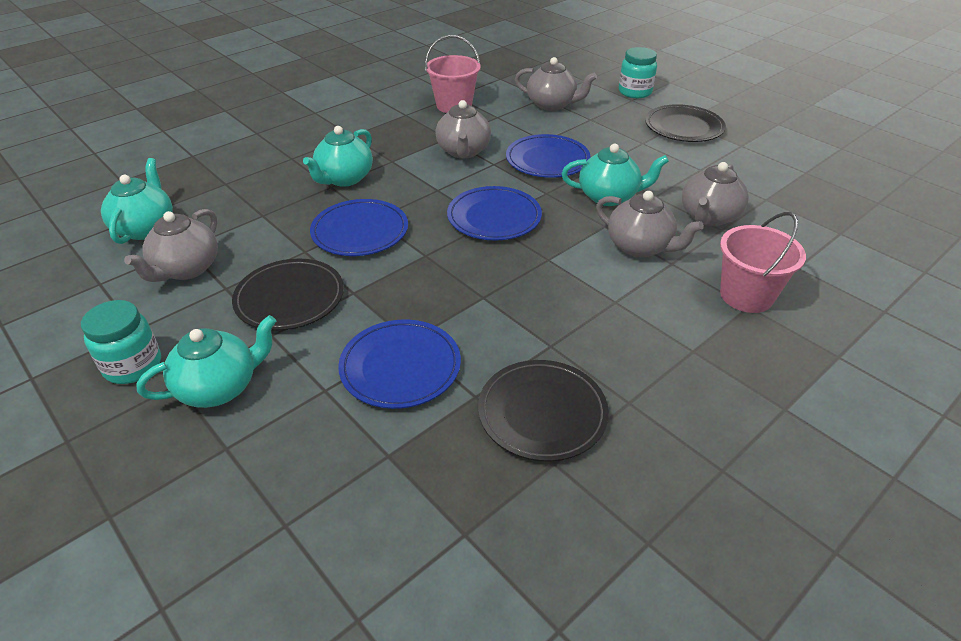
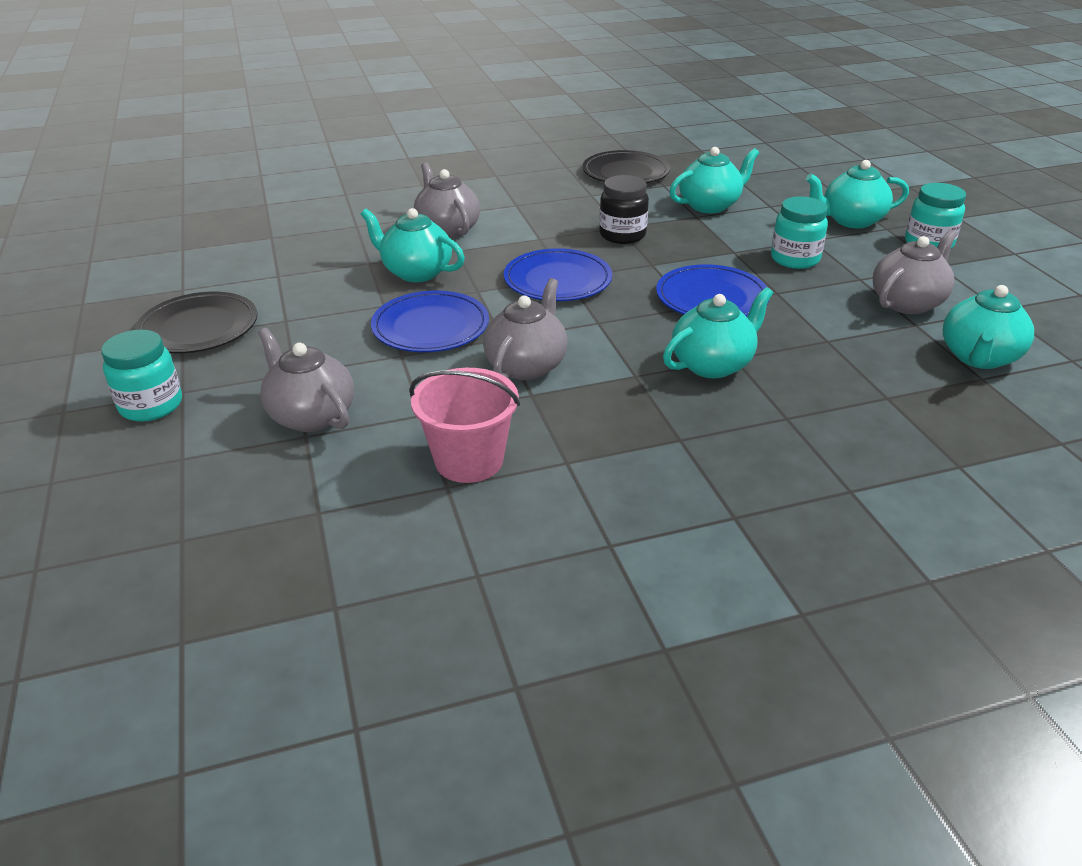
camera: 155 degrees left, 5 degrees down
black plate [232,259,344,331] -> turquoise jar [771,196,828,269]
blue plate [338,319,461,409] -> turquoise teapot [670,147,759,213]
grey teapot [682,162,749,226] -> none
pink bucket [720,212,806,313] -> none
none -> black jar [599,175,649,244]

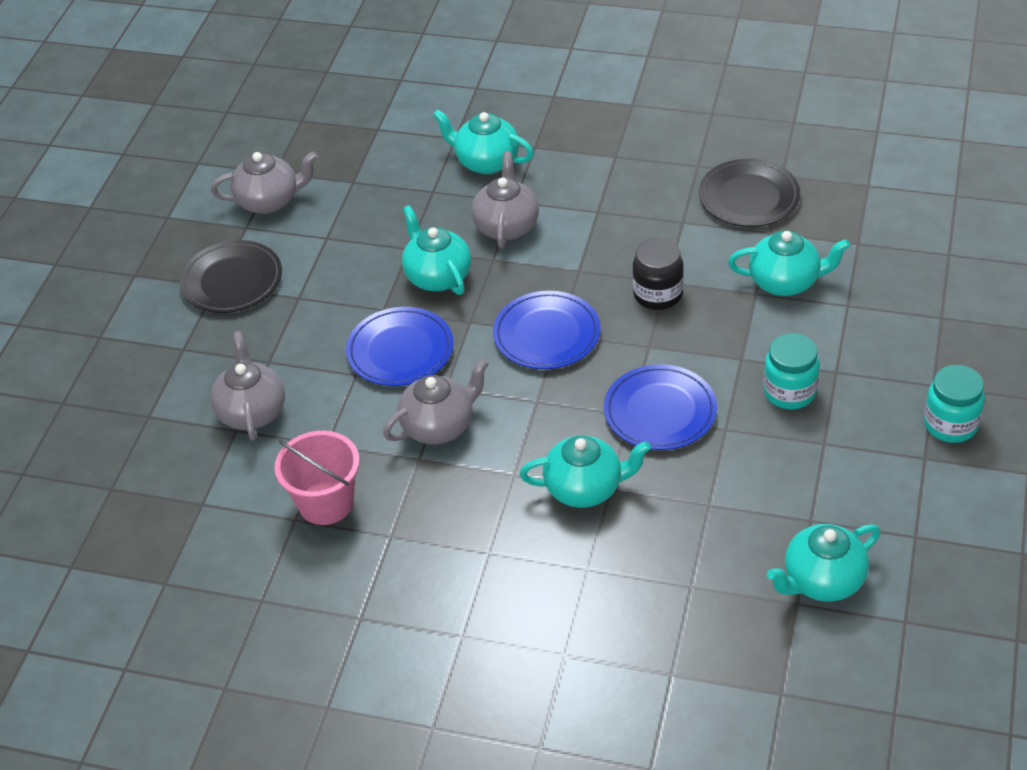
camera: 35 degrees right, 10 degrees up
turquoise jar [101,330,182,422] -> none
turquoise teapot [806,160,909,228] -> turquoise teapot moved to [433,109,534,174]
grey teapot [873,230,957,314] -> grey teapot moved to [211,151,318,214]

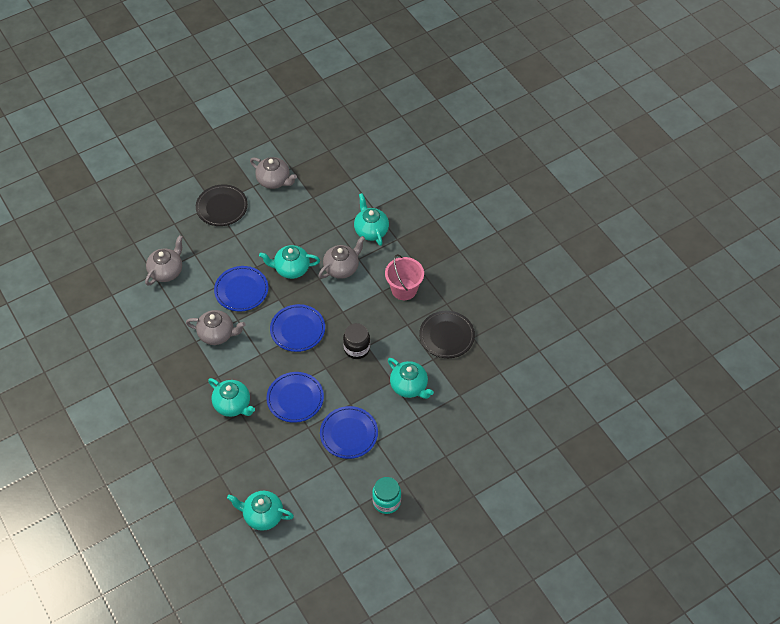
camera: 40 degrees right, 10 degrees up
pink bucket [274,431,360,525] -> pink bucket moved to [385,254,424,300]
turquoise teapot [402,205,471,295] -> turquoise teapot turned 105 degrees counterclockwise [259,245,320,279]
turquoise jar [763,333,820,409] -> blue plate [320,406,378,459]

